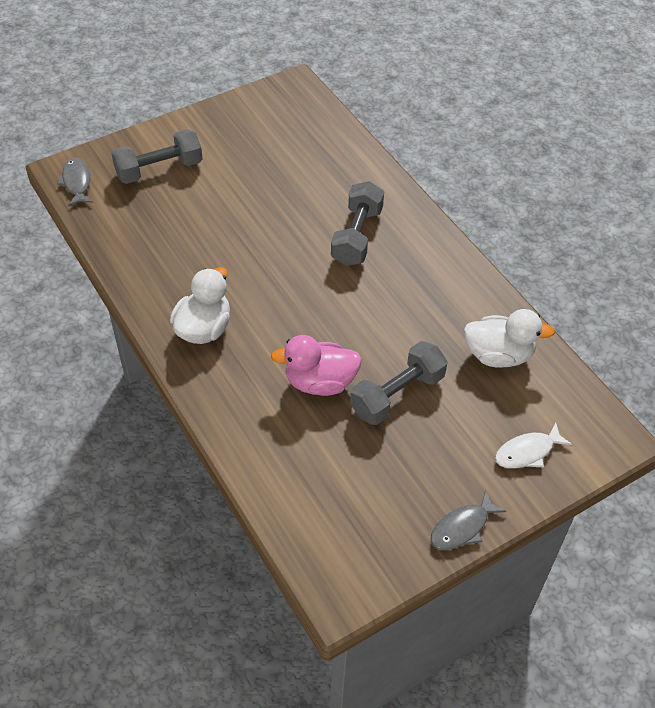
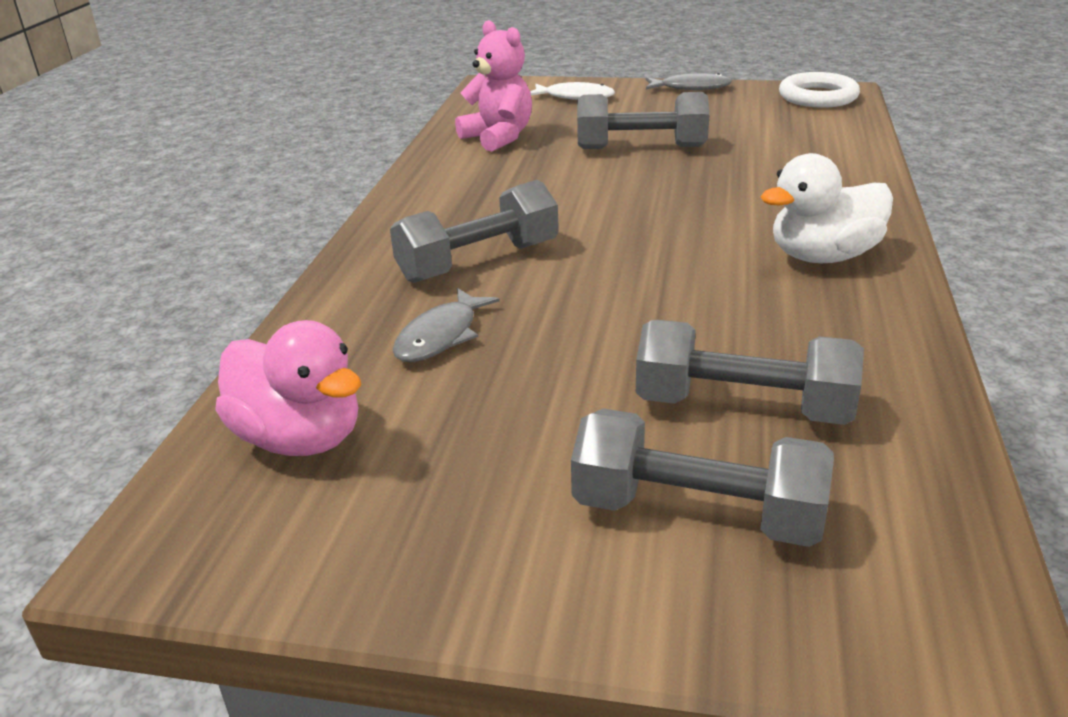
camera: 135 degrees left, 20 degrees down
grey fish [57,158,93,207] -> grey fish moved to [393,288,500,362]
pink duck [271,335,362,396] -> pink duck moved to [215,320,361,456]
white duck [464,309,555,368] -> pink teddy bear [455,20,532,152]
none -> grey dumbbell [636,320,864,425]
none -> white ring [779,72,860,108]

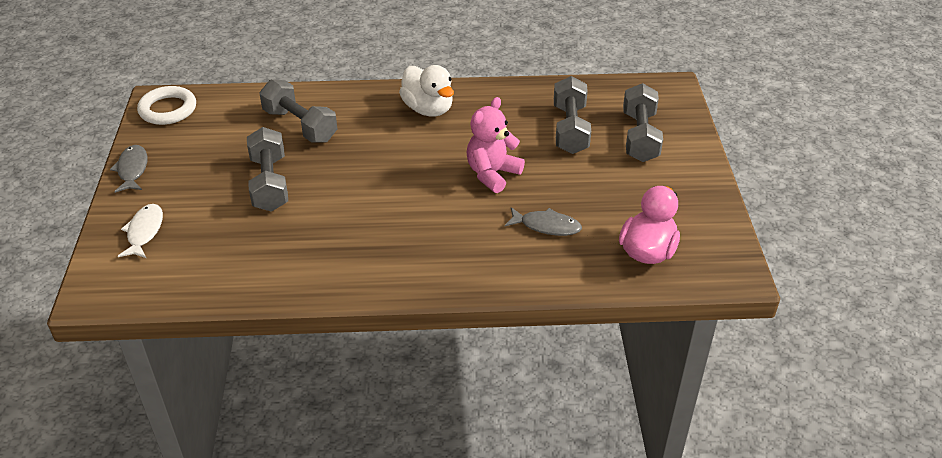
camera: 105 degrees left, 10 degrees up
grey dumbbell [390,180,559,283] -> grey dumbbell moved to [259,79,337,143]
pink teddy bear [455,20,532,152] -> pink teddy bear moved to [467,97,525,193]

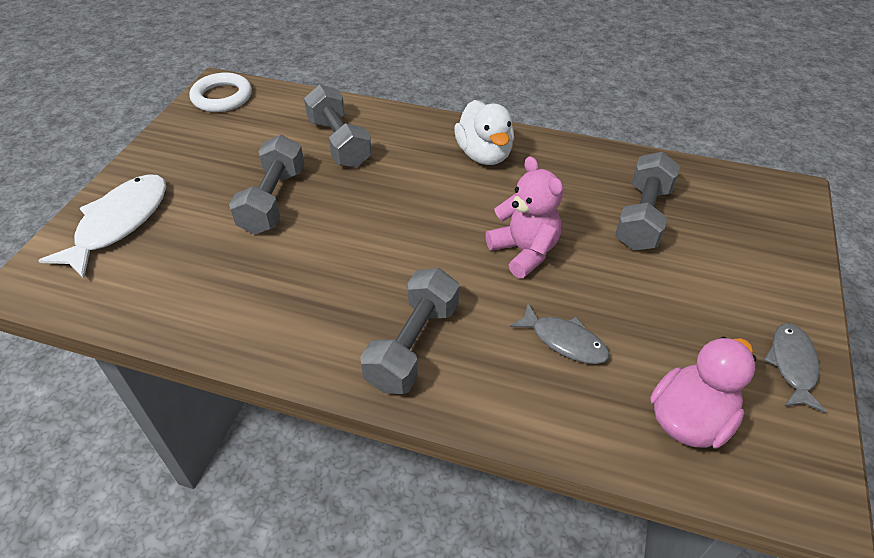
camera: 20 degrees right, 5 degrees up
grey fish [110,145,148,193] -> grey fish moved to [764,323,827,413]
white fish [118,204,163,258] -> white fish [38,174,166,279], size x1.68
pink teddy bear [467,97,525,193] -> pink teddy bear turned 90 degrees clockwise [486,156,563,278]
grey dumbbell [623,83,663,162] -> grey dumbbell moved to [360,268,459,394]

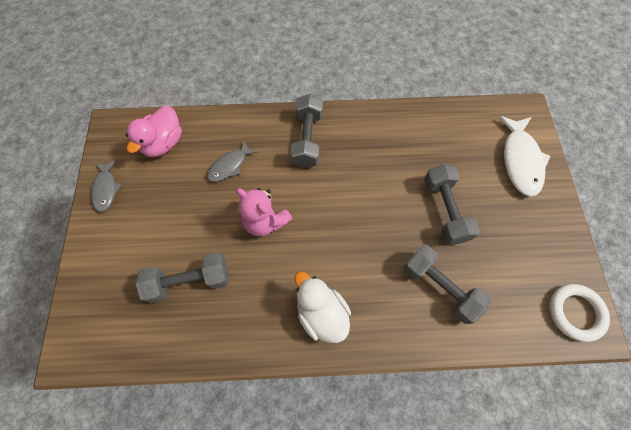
camera: 160 degrees right, 20 degrees up
grey fish [510,303,610,364] -> grey fish turned 60 degrees counterclockwise [207,141,258,182]
grey dumbbell [615,152,680,250] -> grey dumbbell turned 75 degrees clockwise [135,252,228,303]

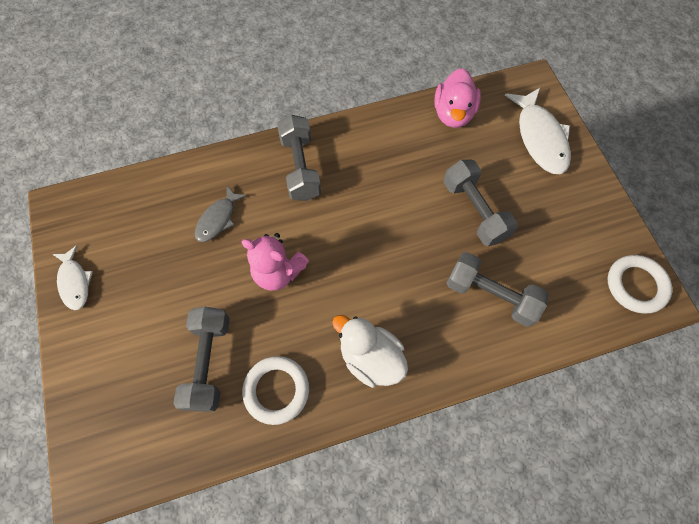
camera: 15 degrees left, 0 degrees up
grey fish [91,160,122,212] -> white fish [52,245,93,310]
pink duck [126,106,182,157] -> pink duck moved to [434,68,481,128]
grey dumbbell [135,252,228,303] -> grey dumbbell turned 60 degrees counterclockwise [173,307,230,412]
none -> white ring [242,356,309,425]

